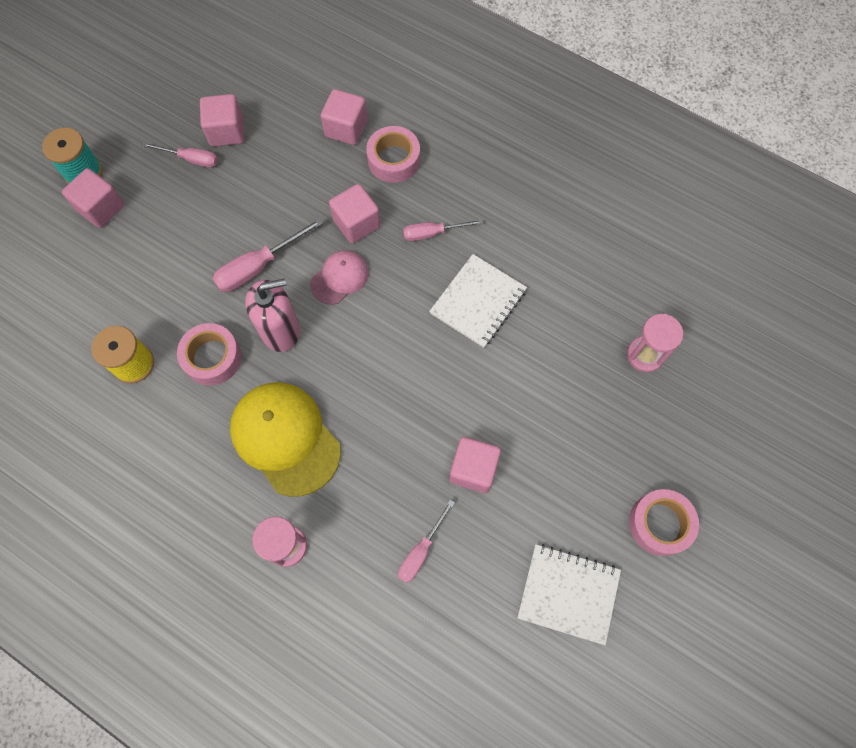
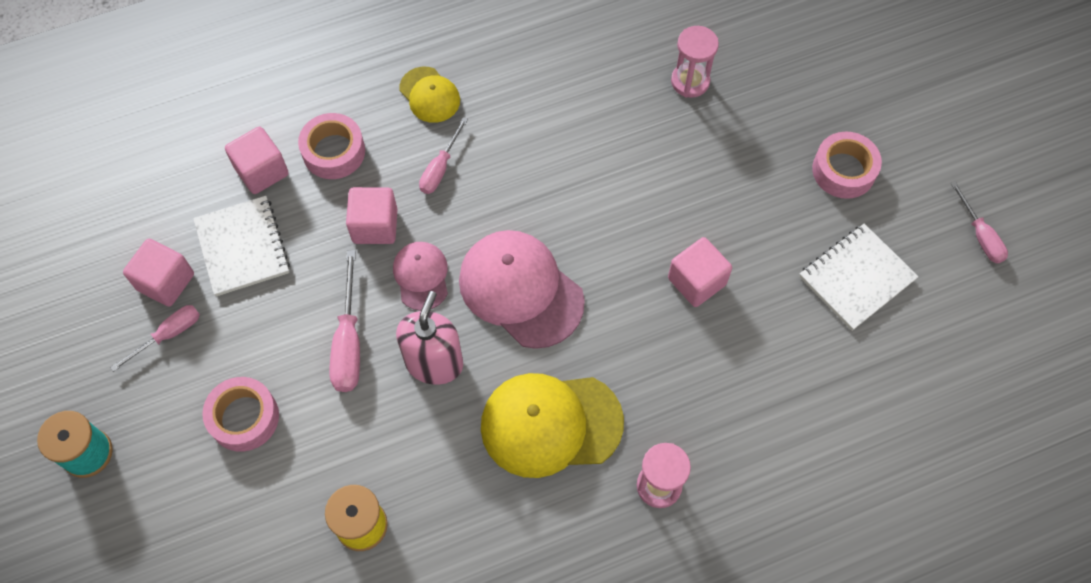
camera: 55 degrees left, 5 degrees down
pink cube [62,168,124,228] -> none
pink tape [177,323,242,385] -> pink tape moved to [202,377,279,452]
pink screwdriver [398,499,455,583] -> pink screwdriver moved to [951,181,1008,263]
white notebook [429,254,527,348] -> white notebook moved to [193,196,290,296]
none -> yellow cap [399,67,460,123]
none -> pink cap [459,230,585,349]

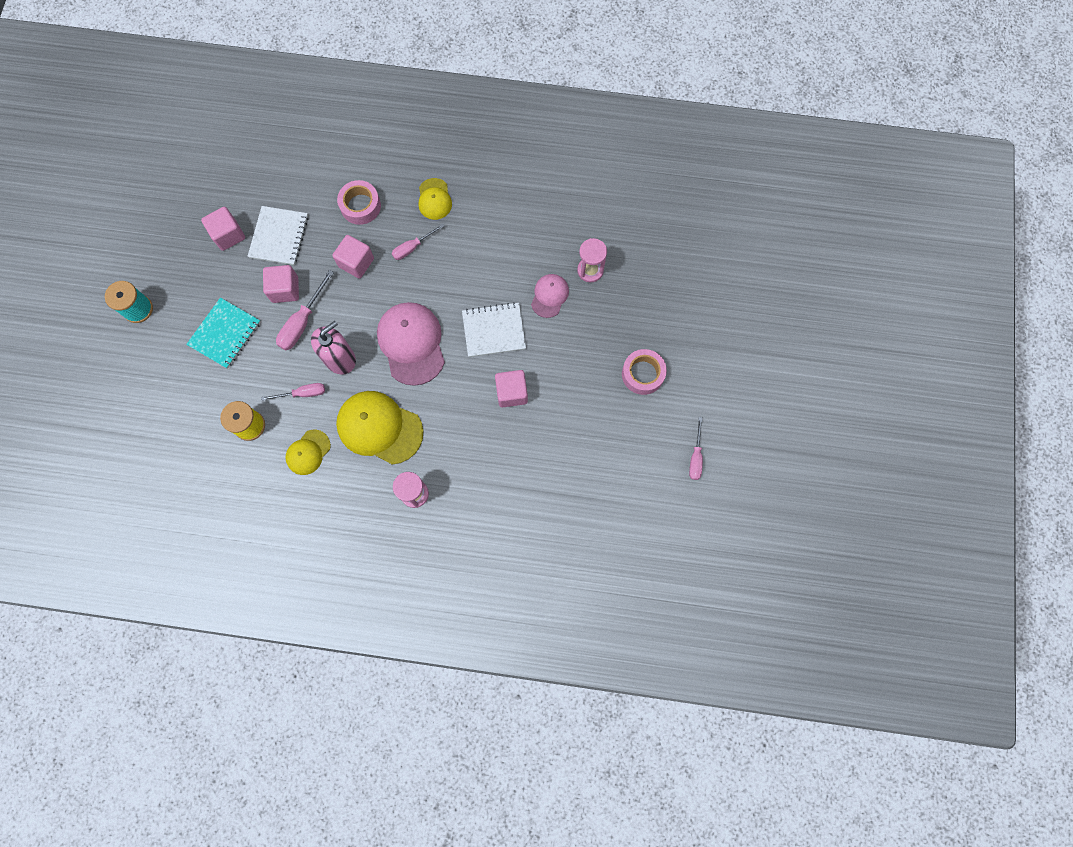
camera: 30 degrees right, 10 degrees up
pink screwdriver [110,305,200,372] -> pink screwdriver moved to [261,383,325,401]
pink tape [202,377,279,452] -> turquoise notebook [186,298,261,369]
pink cube [225,127,289,194] -> pink cube moved to [263,265,299,303]
pink cap [393,242,448,311] -> pink cap moved to [531,274,569,318]
white notebook [799,223,919,331] -> white notebook moved to [462,302,526,357]
none -> yellow cap [285,430,331,475]

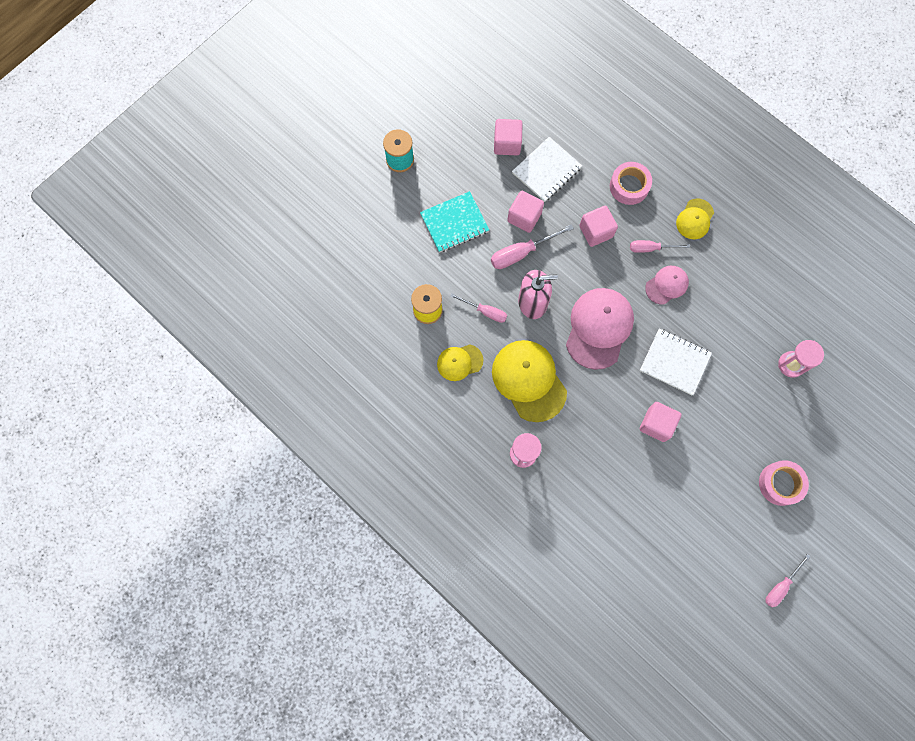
camera: 35 degrees right, 0 degrees up
pink cap [531,274,569,318] -> pink cap moved to [645,266,689,305]

